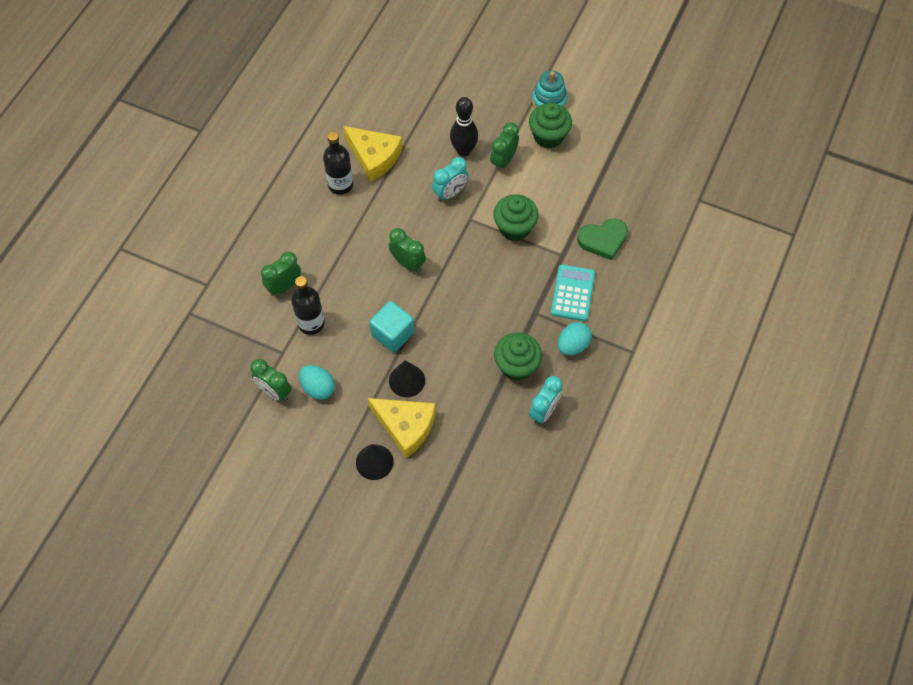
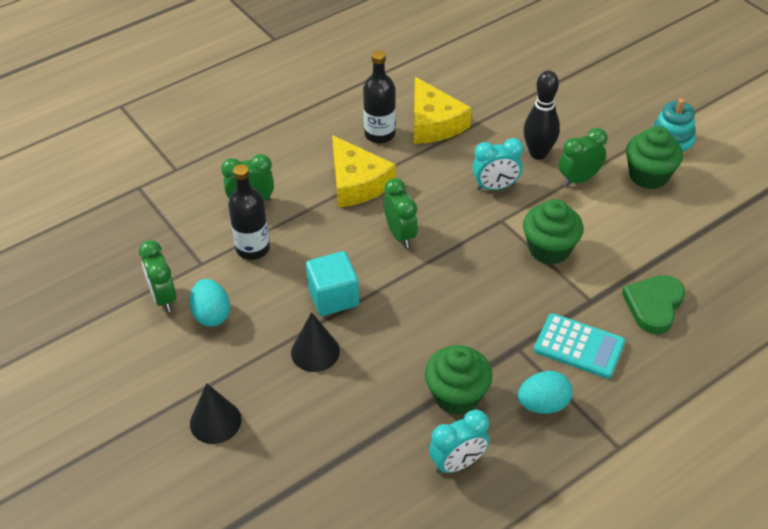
camera: 30 degrees right, 15 degrees down
yellow cheese [367,398,436,458] -> yellow cheese moved to [332,135,396,207]
turquoise calculator [551,265,595,321] -> turquoise calculator turned 75 degrees clockwise [534,313,625,379]
green heart [577,218,628,260] -> green heart turned 105 degrees clockwise [622,275,685,334]

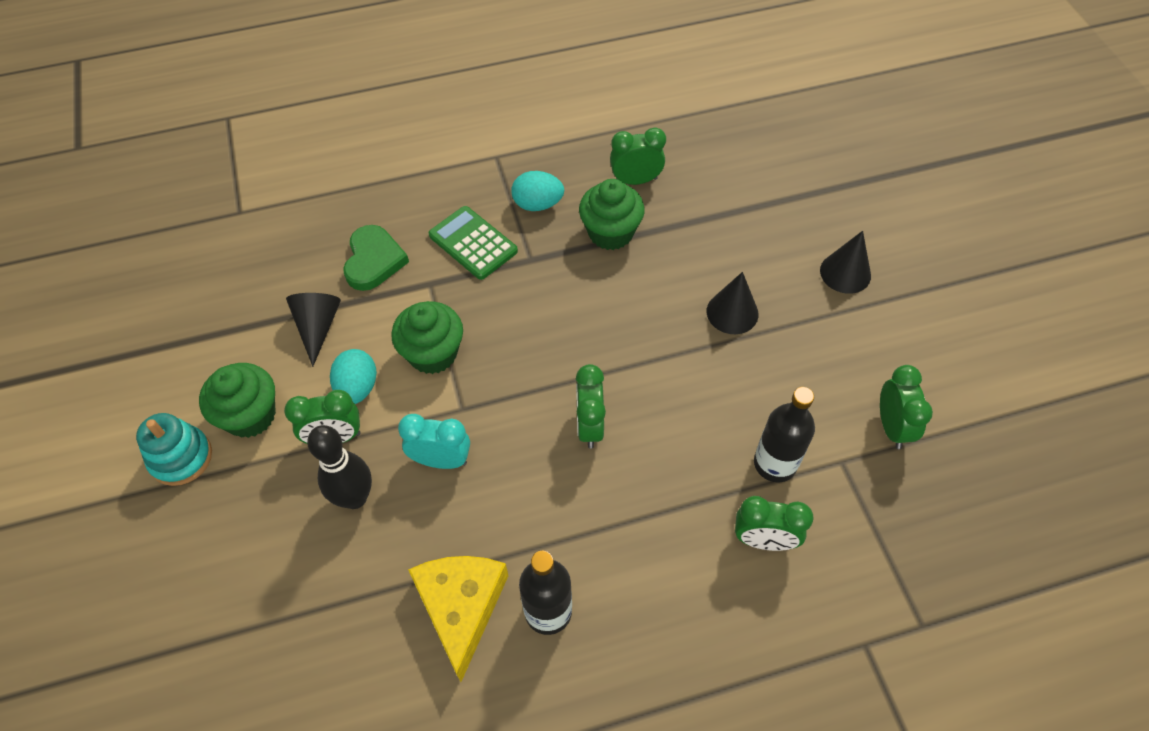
camera: 160 degrees left, 10 degrees up
turquoise egg [190,279,230,327] -> turquoise egg moved to [330,349,377,404]
turquoise cube [306,251,359,316] -> none
yellow cheese [332,135,396,207] -> none
turquoise clock [429,410,490,474] -> green clock [610,127,666,185]
turquoise calculator [534,313,625,379] -> green calculator [428,206,518,280]
green heart [622,275,685,334] -> green heart turned 45 degrees counterclockwise [343,225,409,291]
none -> black cone [286,293,341,367]

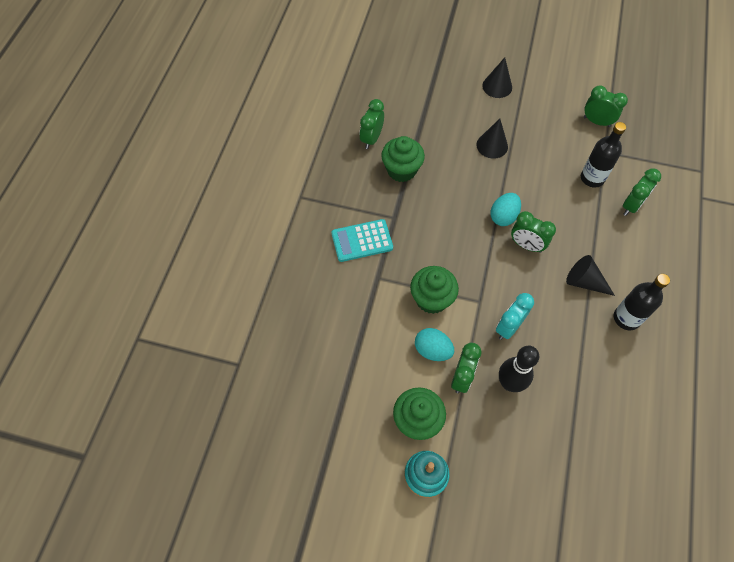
camera: 60 degrees left, 5 degrees up
black cone [286,293,341,367] -> black cone moved to [566,255,615,296]
green heart [343,225,409,291] -> none
yellow cheese [408,556,508,682] -> none
green calculator [428,206,518,280] -> turquoise calculator [331,219,393,262]
turquoise egg [511,171,564,211] -> turquoise egg moved to [490,193,521,226]

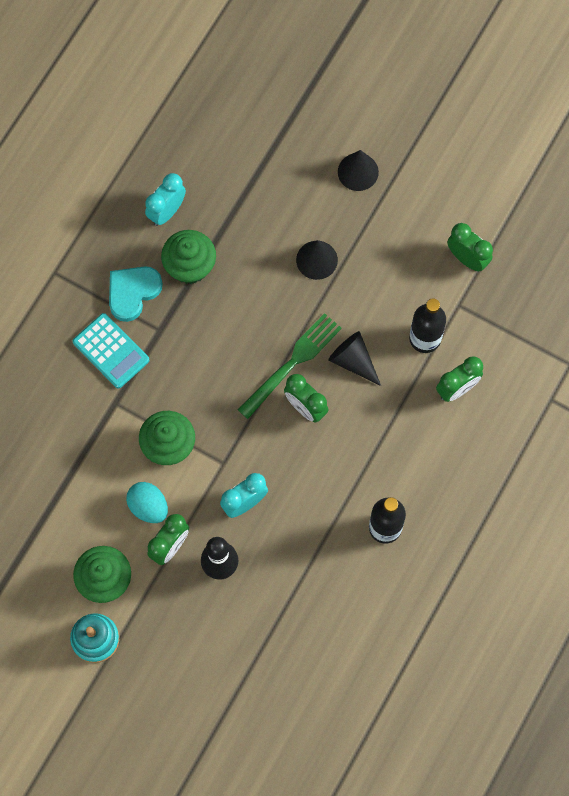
camera: 15 degrees right, 10 degrees up
turquoise calculator [331,219,393,262] -> turquoise calculator turned 135 degrees counterclockwise [73,313,150,389]
green clock [360,99,384,149] -> turquoise clock [145,173,186,226]
turquoise egg [490,193,521,226] -> green fork [238,313,342,419]
black cone [566,255,615,296] -> black cone moved to [328,331,381,386]
none -> turquoise heart [109,266,163,322]

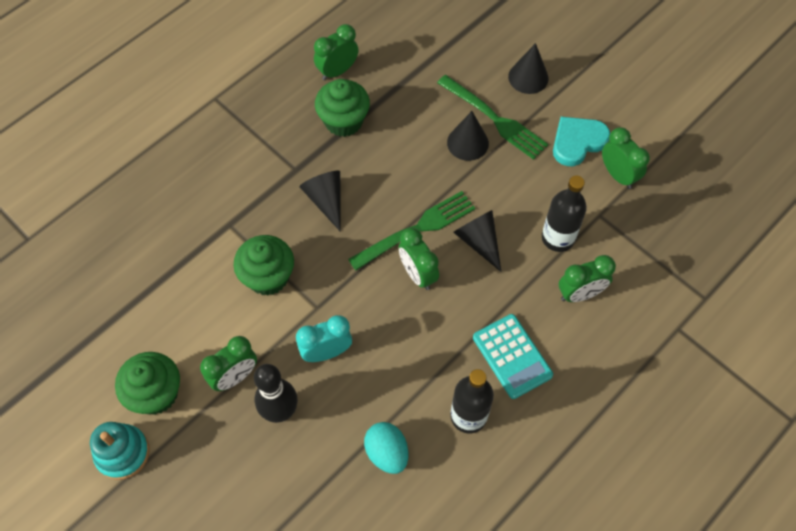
camera: 15 degrees right, 10 degrees down
turquoise calculator [73,313,150,389] -> turquoise calculator moved to [473,314,553,399]
turquoise heart [109,266,163,322] -> turquoise heart moved to [553,117,610,166]
turquoise egg [126,482,168,523] -> turquoise egg moved to [364,422,408,474]
turquoise clock [145,173,186,226] -> green clock [314,24,359,80]
none -> black cone [299,170,341,232]
none -> green fork [437,75,548,160]

